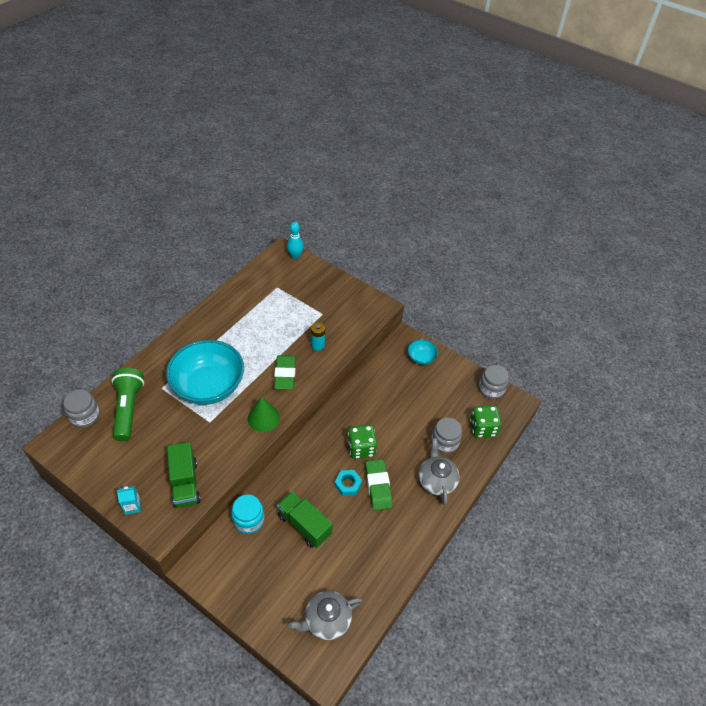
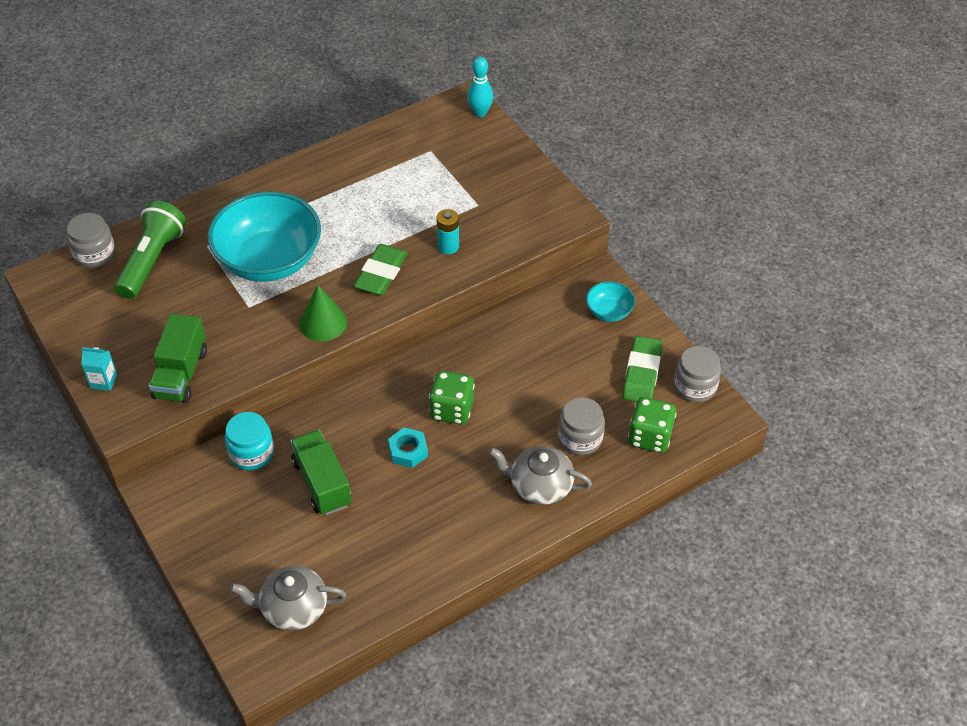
camera: 25 degrees right, 0 degrees up
green eraser [365,459,392,510] -> green eraser moved to [622,336,662,402]
grey teapot [419,438,460,505] -> grey teapot turned 90 degrees counterclockwise [488,446,592,505]

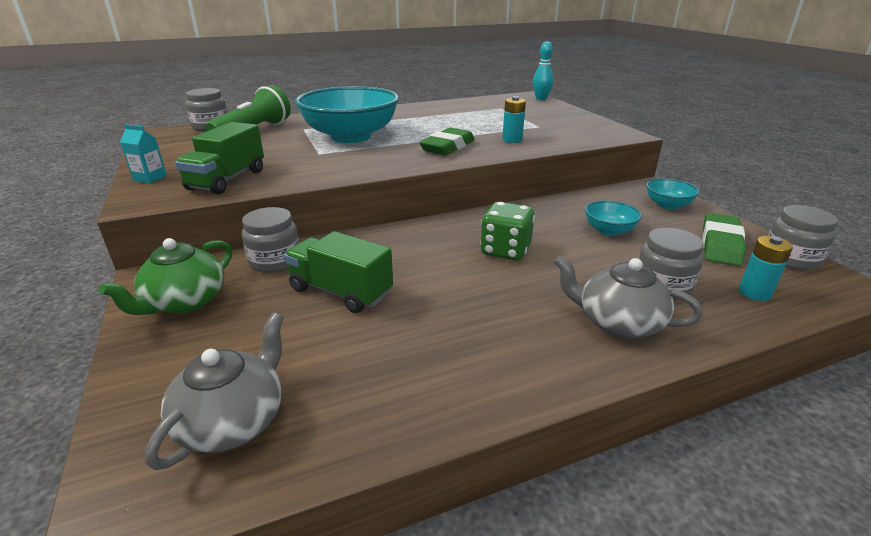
camera: 10 degrees right, 20 degrees down
turquoise jar [225,412,274,470] -> grey jar [242,207,299,273]
grey teapot [230,566,346,631] -> grey teapot turned 105 degrees clockwise [145,313,284,470]
green truck [290,430,352,515] -> green truck turned 45 degrees counterclockwise [284,231,393,313]
green cone [299,285,347,341] -> none
turquoise nut [388,427,428,468] -> none
green dice [628,397,676,453] -> turquoise battery [739,236,793,301]
none -> green teapot [99,238,232,315]
none -> turquoise bowl [585,201,642,236]

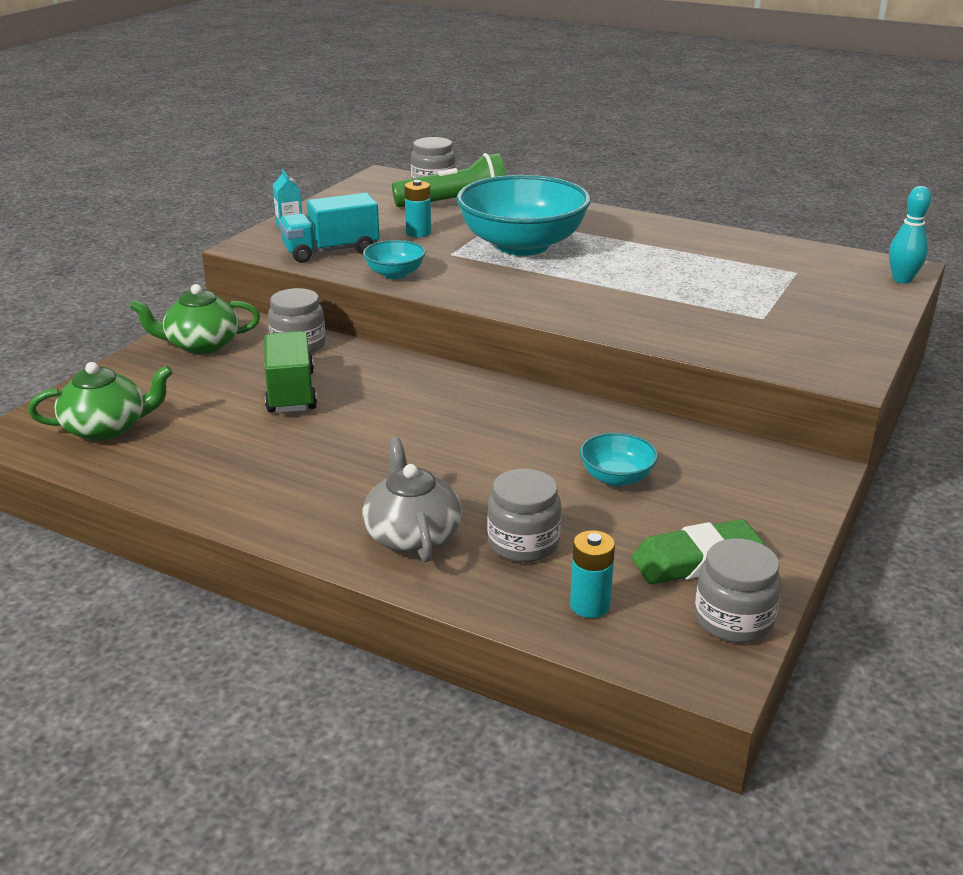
camera: 50 degrees right, 0 degrees up
grey teapot [145,313,284,470] -> green teapot [28,362,173,441]
green truck [175,122,264,195] -> turquoise truck [279,193,380,263]
green eraser [419,128,475,155] -> none
green dice [480,202,535,261] -> none
turquoise battery [502,96,526,143] -> turquoise battery moved to [404,180,431,237]
turquoise bowl [646,178,700,209] -> turquoise bowl moved to [363,240,426,279]

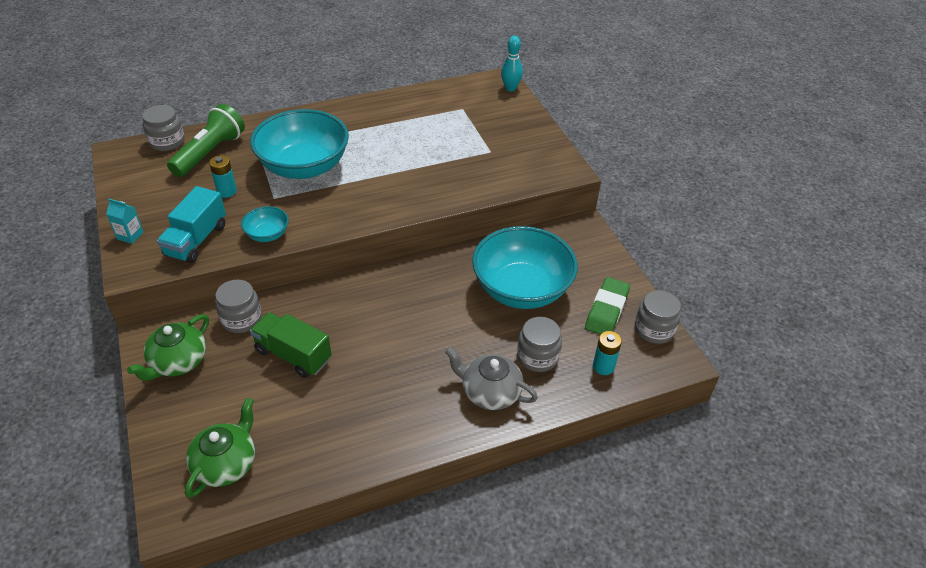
camera: 50 degrees left, 15 degrees up
turquoise bowl [580,433,658,487] -> turquoise bowl [472,226,578,309], size x2.24

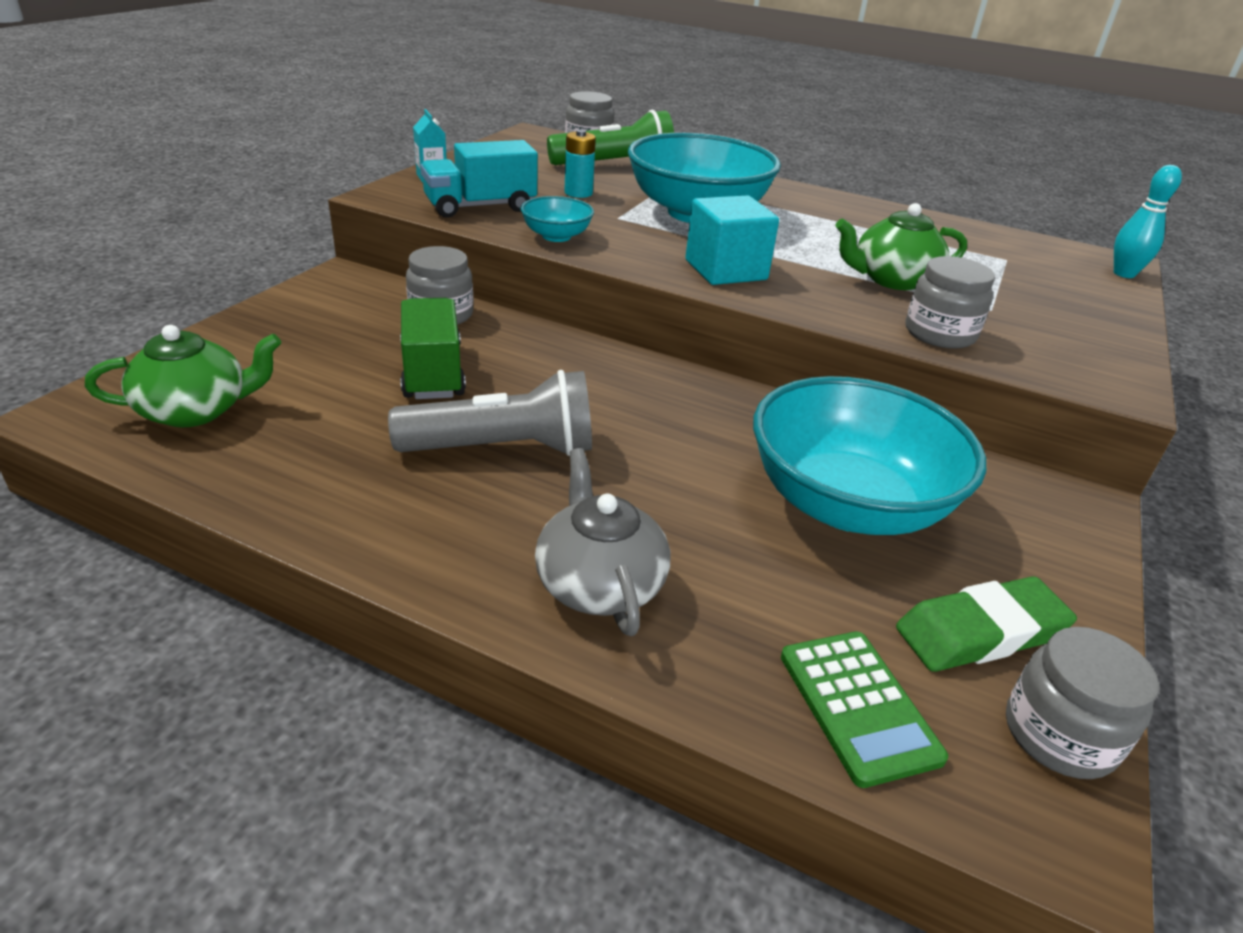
camera: 45 degrees right, 10 degrees down
green teapot [127,314,209,381] -> green teapot moved to [835,203,967,290]
grey jar [517,317,562,372] -> grey jar moved to [905,256,995,349]
turquoise battery [593,331,622,375] -> green calculator [781,632,948,788]
none -> grey flashlight [388,370,592,456]
none -> turquoise cube [685,195,779,285]

